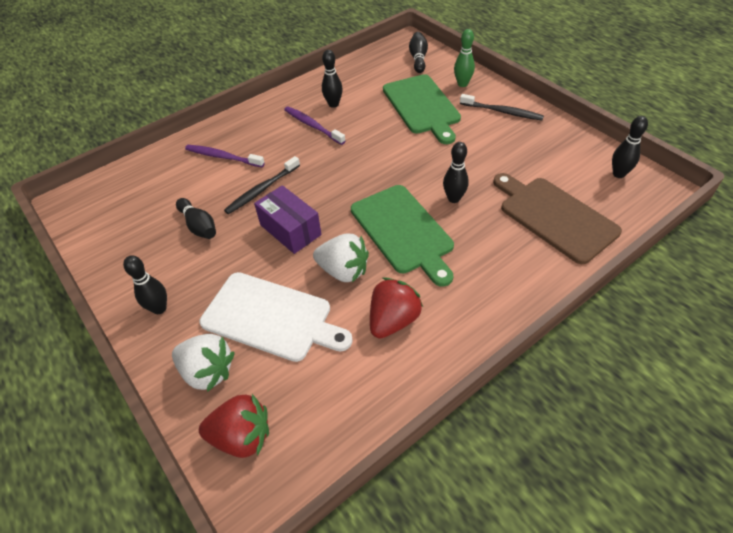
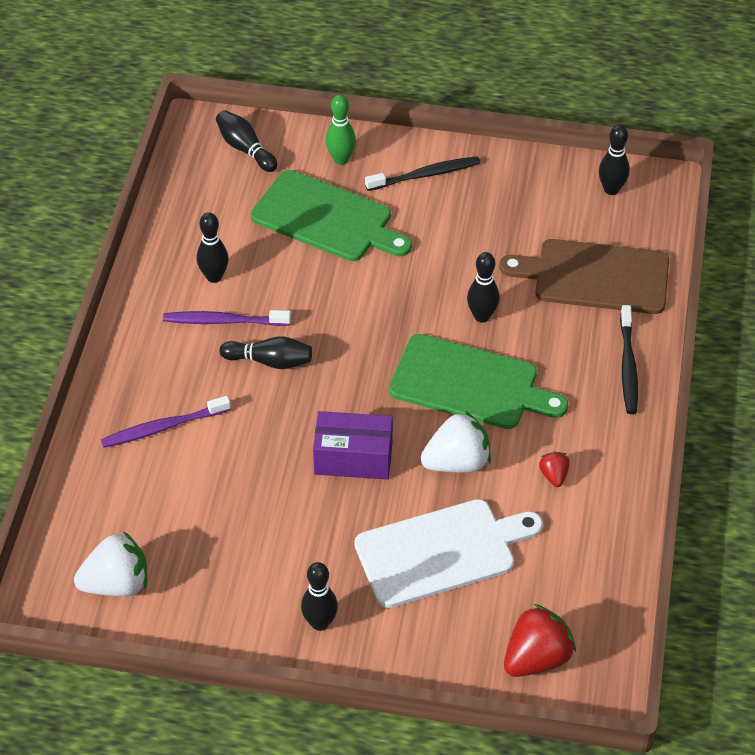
camera: 45 degrees left, 0 degrees up
white strawberry [172,334,235,392] -> white strawberry moved to [74,531,147,596]
black bowling pin [176,198,216,239] -> black bowling pin moved to [219,336,312,369]
black toothbrush [224,156,300,214] -> black toothbrush moved to [620,305,638,414]
red strawberry [370,278,423,339] -> red strawberry [539,452,570,487], size x0.51

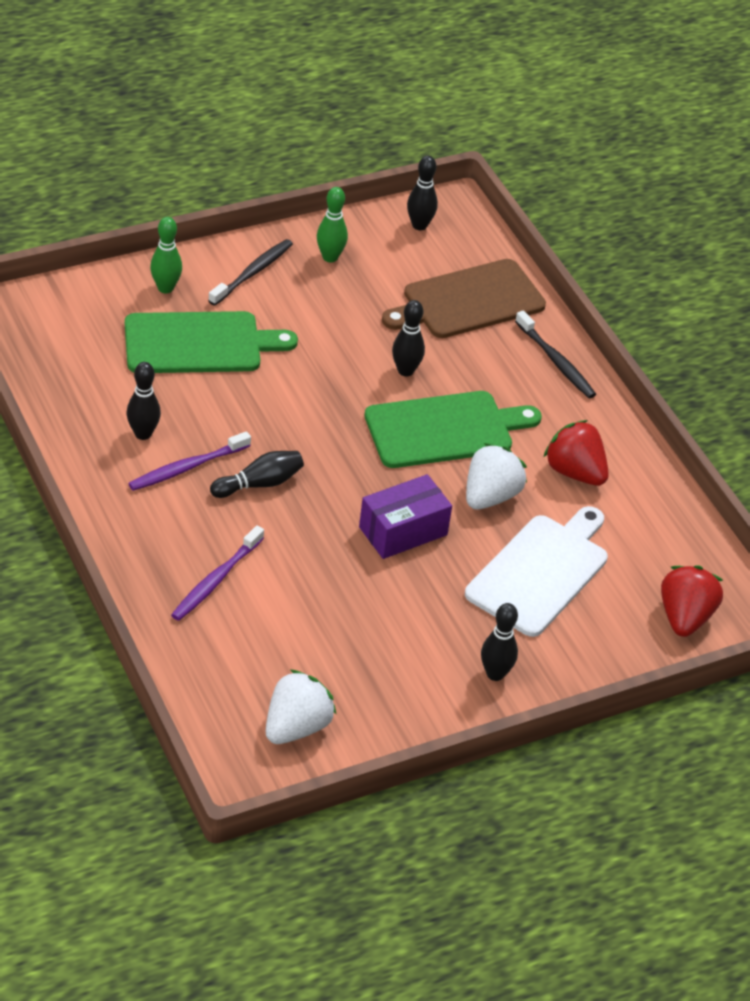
camera: 40 degrees left, 5 degrees down
black bowling pin [216,110,278,172] -> none
red strawberry [539,452,570,487] -> red strawberry [543,420,609,486], size x1.97
none -> green bowling pin [317,187,348,262]

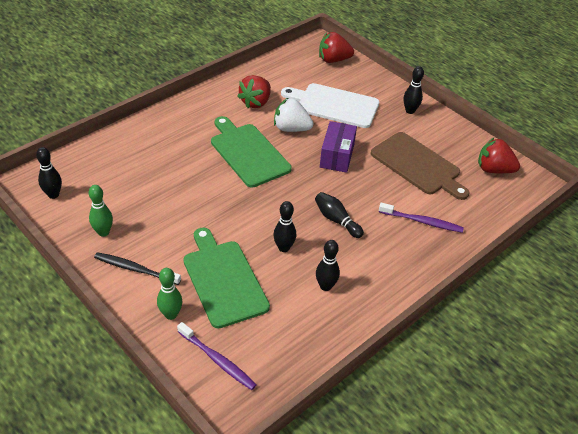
camera: 105 degrees left, 0 degrees up
purple toothbrush [128,431,251,491] -> purple toothbrush moved to [177,322,257,390]
white strawberry [266,669,337,744] -> red strawberry [478,138,520,173]
purple box [359,474,452,559] -> purple box turned 60 degrees clockwise [320,121,357,173]
brown cutting board [382,259,546,338] -> brown cutting board moved to [371,132,469,200]
black bowling pin [392,300,425,376] -> black bowling pin moved to [273,201,296,252]
black toothbrush [515,310,596,398] -> none

